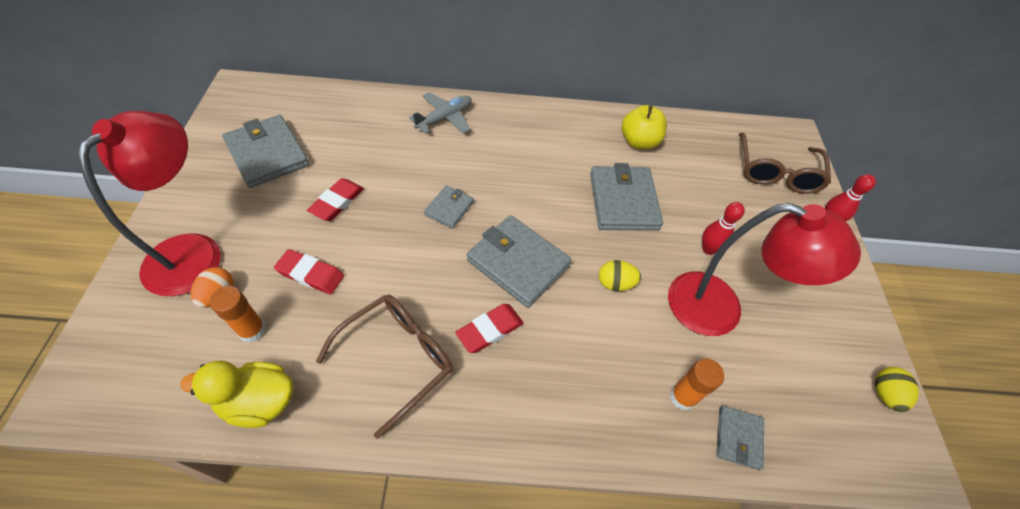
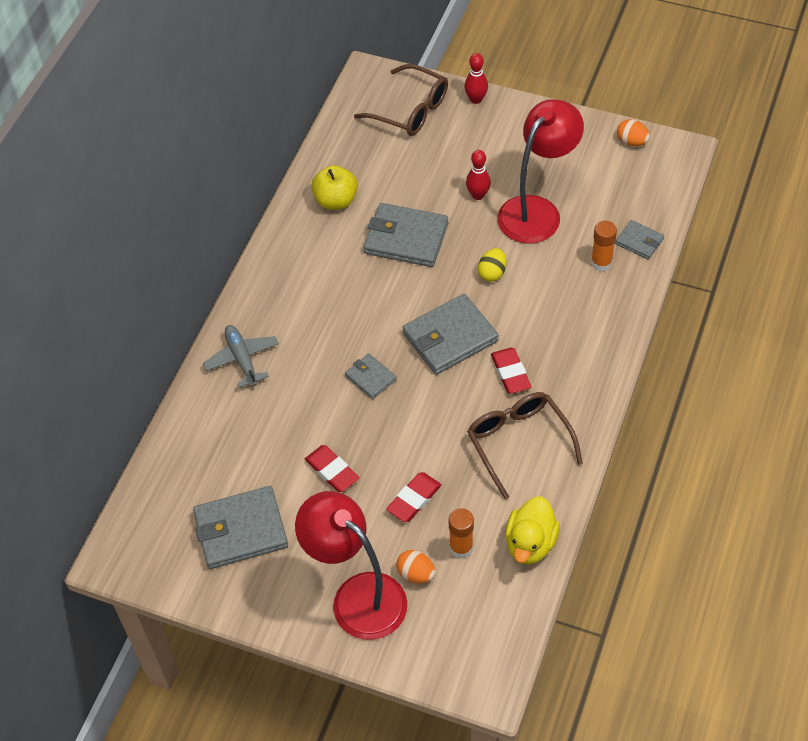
camera: 65 degrees left, 0 degrees up
yellow egg [875,367,919,412] -> orange egg [617,119,650,146]

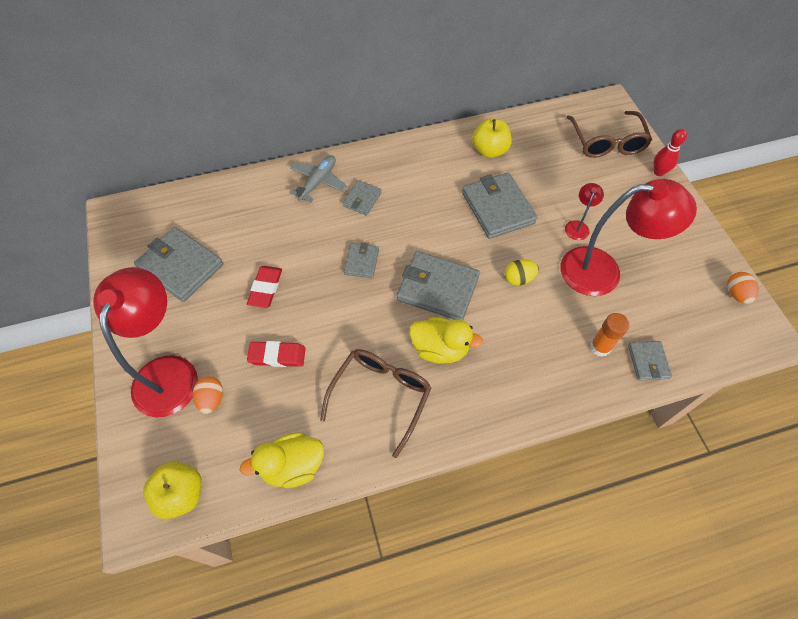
camera: 50 degrees right, 5 degrees up
orange glue stick [449,508,474,558] -> none
red bowling pin [466,150,491,200] -> red lamp [565,183,604,240]
red eraser [491,348,531,394] -> yellow duck [409,317,483,364]
none -> yellow apple [143,461,202,519]
none -> grey wallet [342,180,382,215]

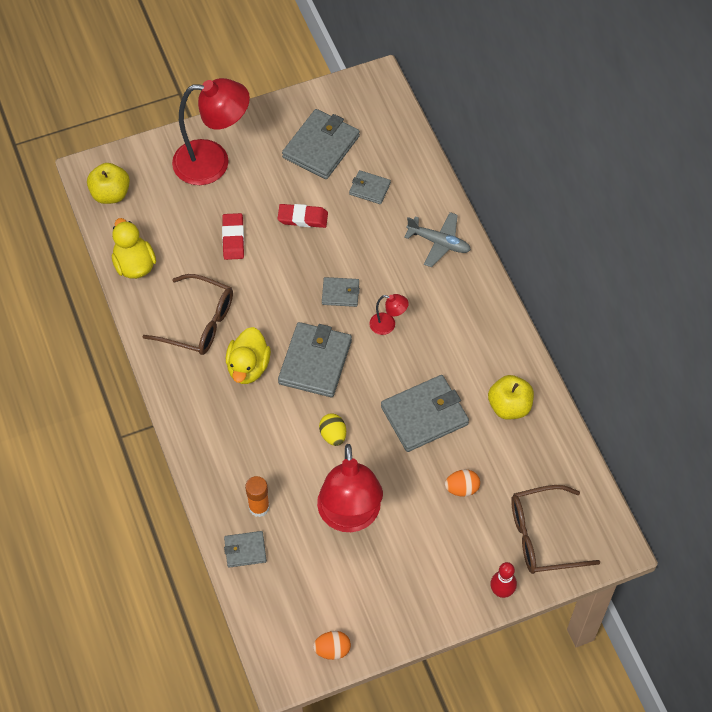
camera: 85 degrees right, 0 degrees up
orange egg [193,376,223,414] -> orange egg moved to [445,469,480,497]
grey wallet [342,180,382,215] -> grey wallet moved to [349,170,391,204]
red lamp [565,183,604,240] -> red lamp moved to [369,294,409,335]

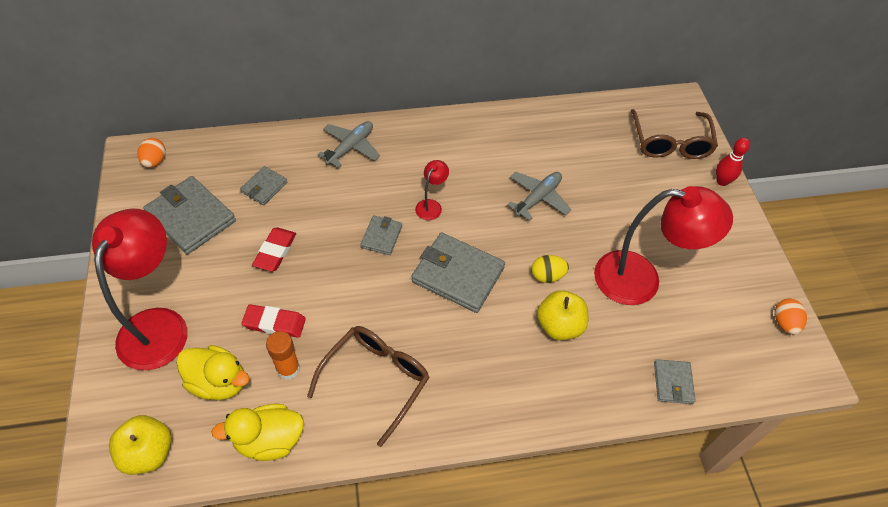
camera: 80 degrees left, 5 degrees down
yellow duck [226,327,271,384] -> yellow duck moved to [176,345,249,400]
orange glue stick [245,476,270,517] -> orange glue stick moved to [266,331,300,380]
grey wallet [381,375,469,452] -> grey plane [507,172,571,221]
orange egg [445,469,480,497] -> orange egg moved to [138,138,166,168]
yellow apple [488,375,534,420] -> yellow apple moved to [537,290,588,340]

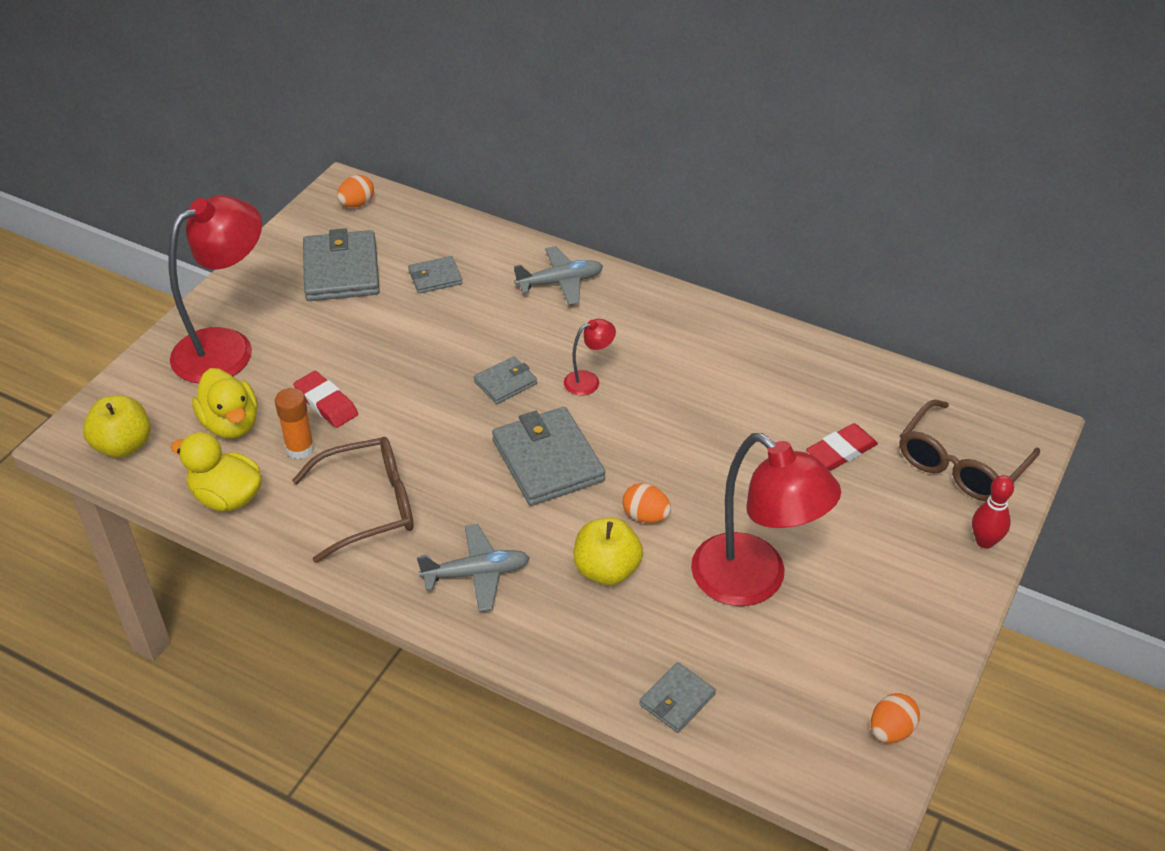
camera: 40 degrees right, 10 degrees down
red eraser [252,228,296,272] -> red eraser moved to [806,423,878,470]
grey plane [507,172,571,221] -> grey plane moved to [417,524,529,612]
yellow egg [532,255,569,283] -> orange egg [622,483,671,523]

